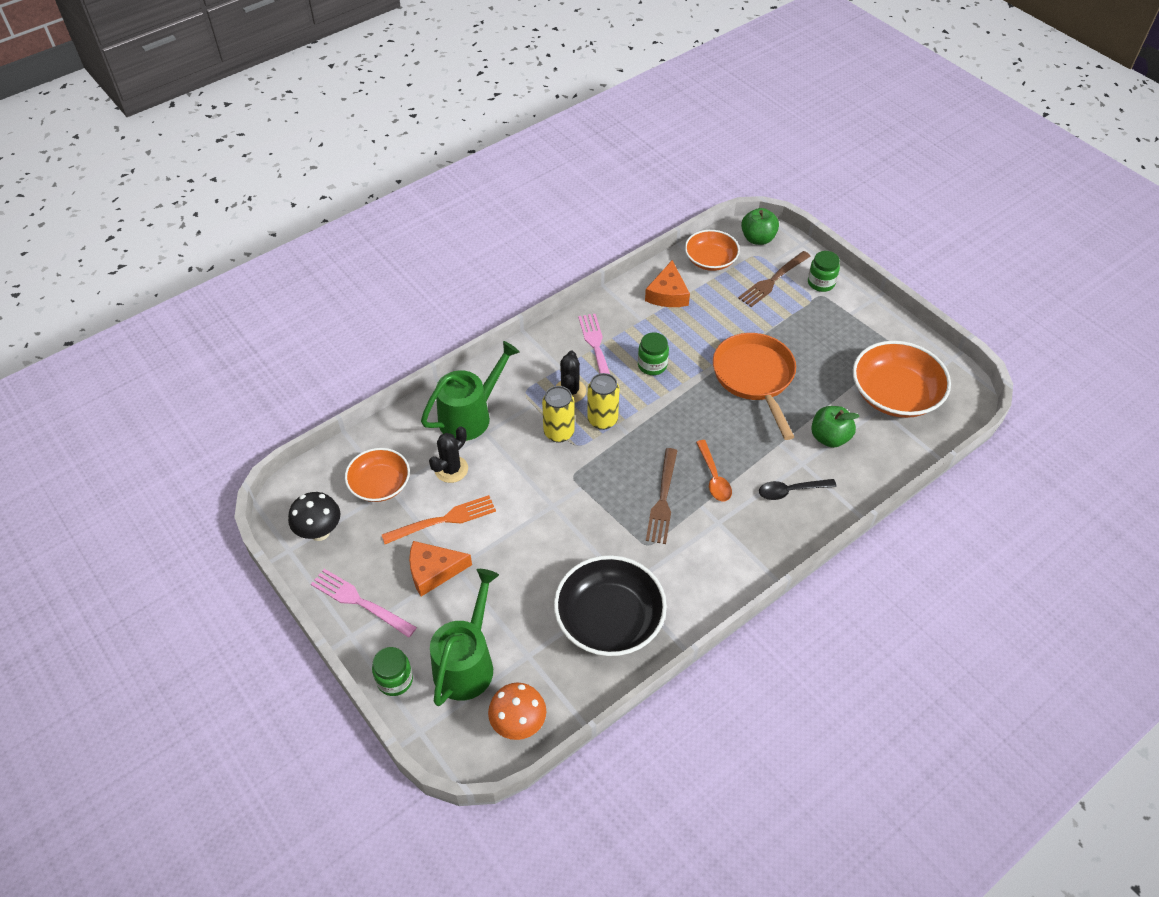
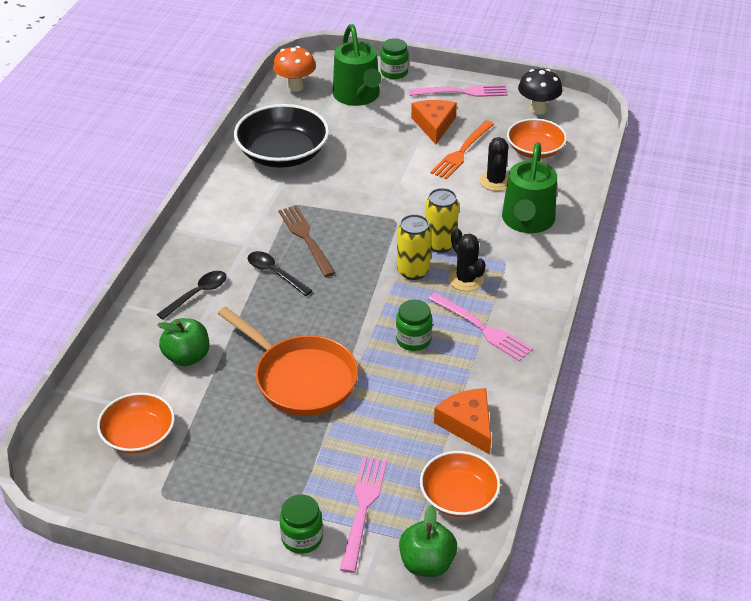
camera: 145 degrees right, 10 degrees down
orange cheese [409,541,472,597] -> orange cheese turned 45 degrees counterclockwise [411,100,457,144]
orange spoon [696,440,732,501] -> black spoon [248,251,313,296]
brown fork [738,251,811,307] -> pink fork [340,457,387,573]
orange bowl [853,341,951,418] -> orange bowl [97,392,175,454], size x0.63

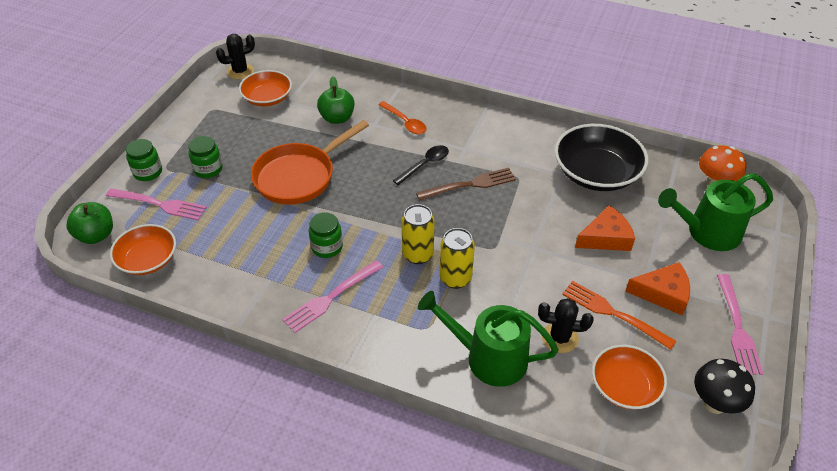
camera: 95 degrees right, 5 degrees up
black spoon [157,271,227,320] -> orange spoon [378,101,427,134]
green jar [380,38,409,79] -> green jar moved to [188,136,223,178]
orange cheese [434,388,491,454] -> orange cheese moved to [575,205,635,251]
black cactus [448,228,486,291] -> black cactus moved to [216,34,255,79]

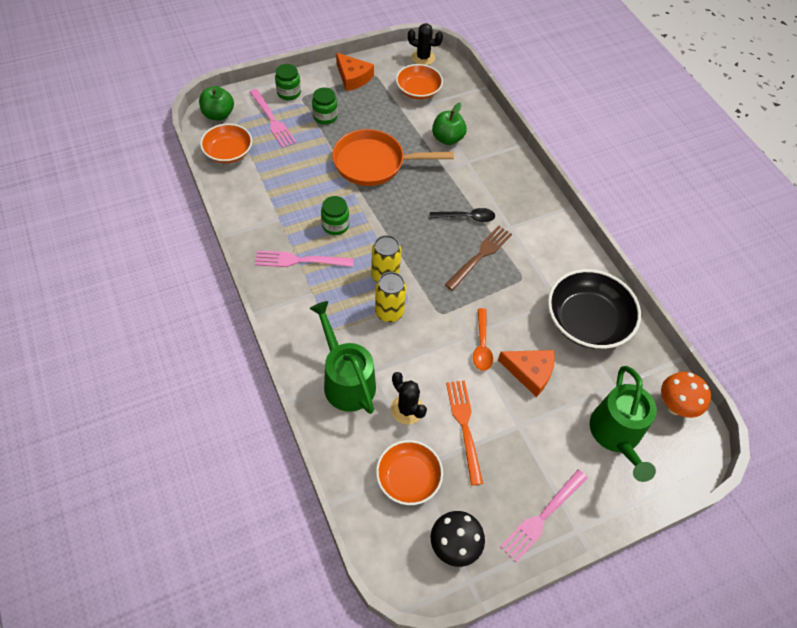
camera: 40 degrees right, 10 degrees up
orange spoon [378,101,427,134] -> orange spoon moved to [473,308,493,371]
brown fork [416,168,516,201] -> brown fork turned 75 degrees counterclockwise [445,226,512,291]
orange cheese [625,262,690,315] -> orange cheese moved to [336,53,374,91]
green watering can [658,173,773,251] -> green watering can turned 120 degrees counterclockwise [590,366,657,482]

